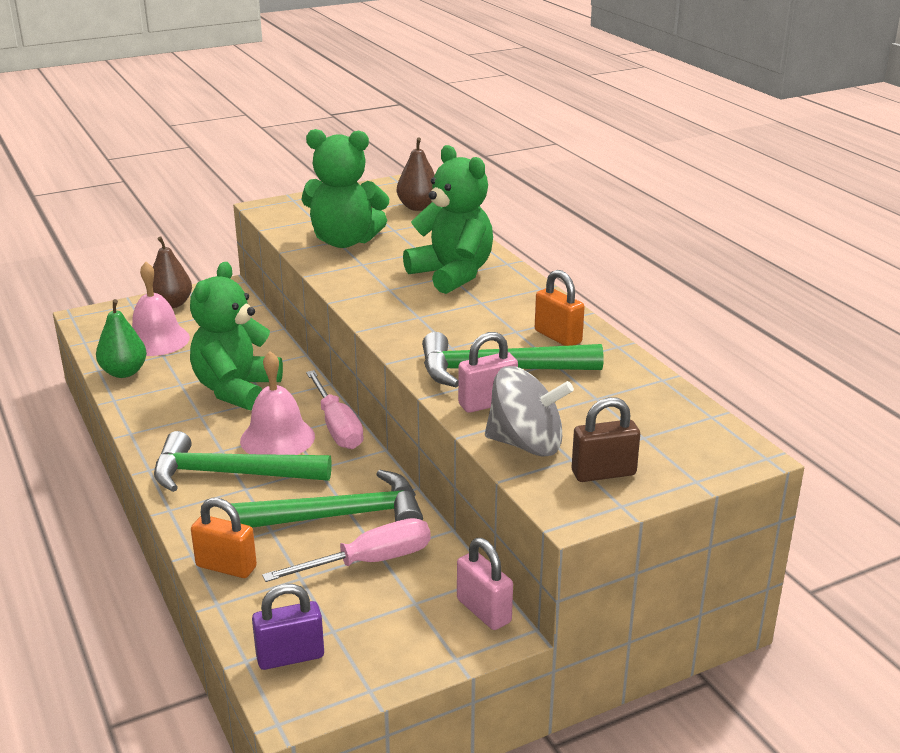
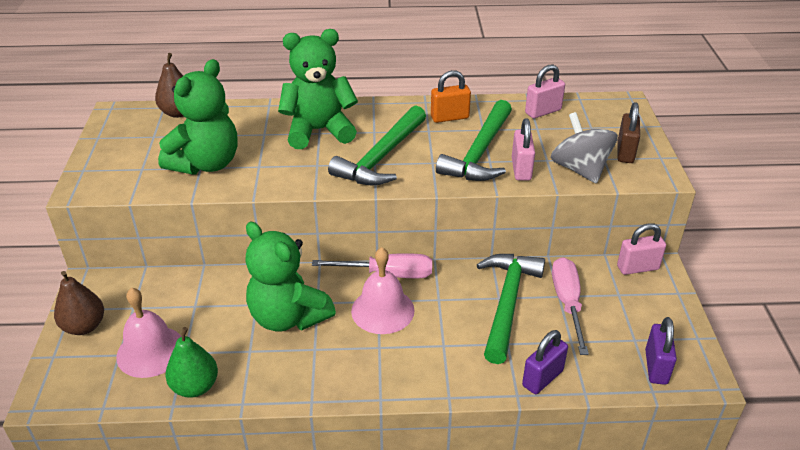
camera: 65 degrees left, 10 degrees up
green hammer [154,431,332,492] -> green hammer moved to [328,105,426,185]
orange padlock [191,498,257,578] -> purple padlock [522,330,568,394]
grey spinning top [485,366,574,457] -> grey spinning top turned 60 degrees counterclockwise [551,112,618,184]
none -> pink padlock [525,64,565,119]

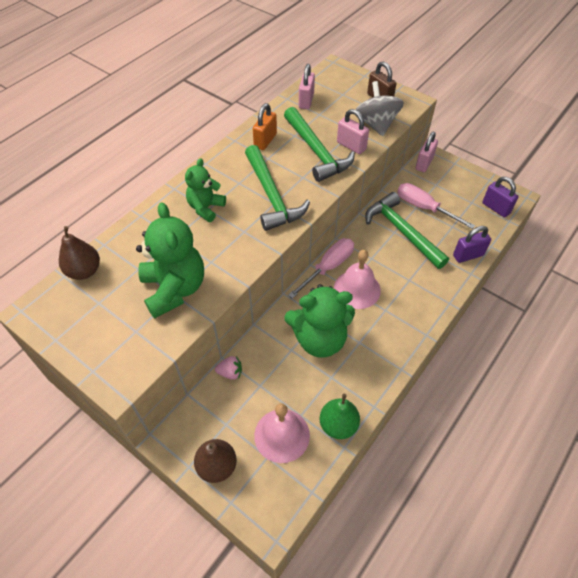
camera: 50 degrees left, 15 degrees up
green teddy bear [278,29,358,149] -> green teddy bear [185,158,226,222], size x0.60
purple padlock [522,330,568,394] -> purple padlock turned 75 degrees clockwise [453,226,491,263]
grey spinning top [551,112,618,184] -> grey spinning top turned 60 degrees clockwise [355,81,404,136]
none -> pink strawberry [215,356,242,380]

